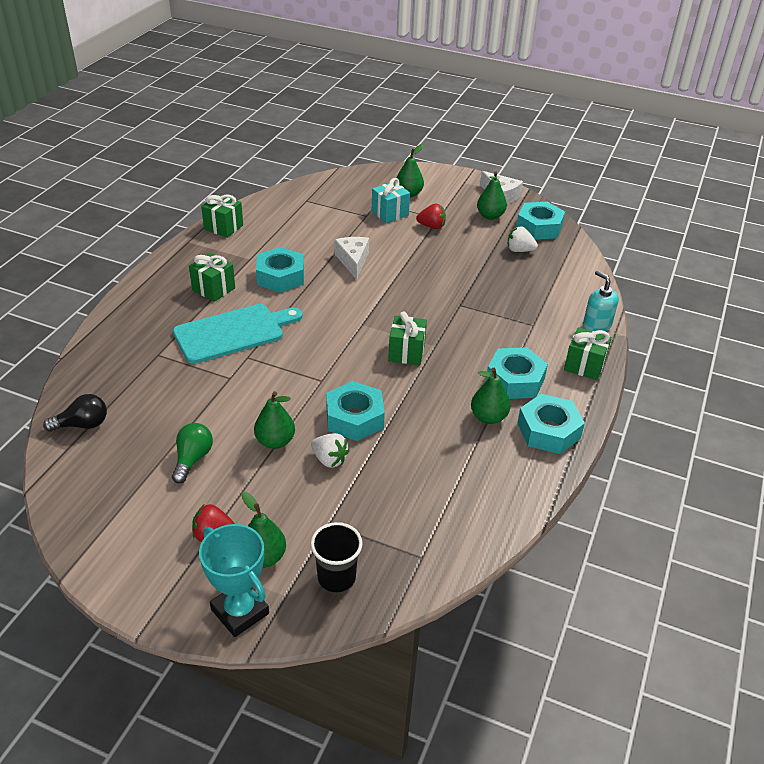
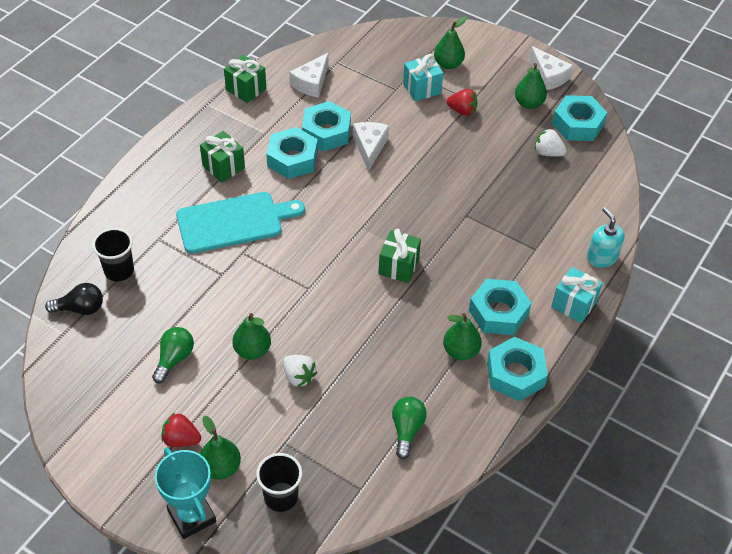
camera: 10 degrees right, 10 degrees up
turquoise nut [326,381,385,441] -> turquoise nut moved to [302,101,351,151]
green gift [564,327,612,380] -> turquoise gift [551,267,603,323]
none -> black cup [92,228,134,281]
none -> white cheese [289,52,329,98]
none -> green light bulb [392,397,427,459]

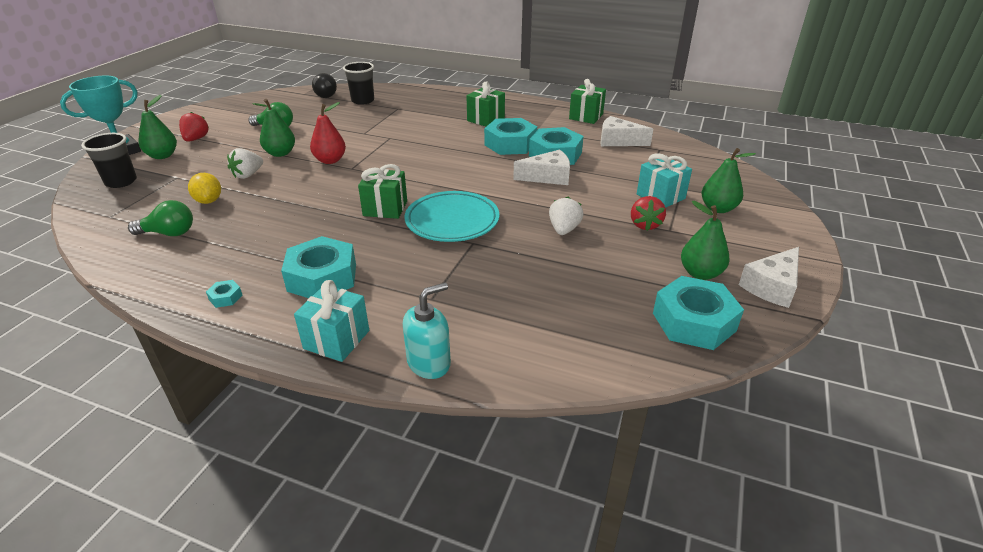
camera: 80 degrees right, 15 degrees down
turquoise cutting board [176,192,305,254] -> none
green pear [443,313,482,360] -> none
turquoise nut [487,337,548,401] -> turquoise nut [206,280,243,308], size x0.41
white strawberry [535,128,567,156] -> white strawberry moved to [549,197,584,235]
none -> yellow lemon [188,173,221,204]
none -> red pear [310,102,346,164]
none -> turquoise plate [405,191,499,242]

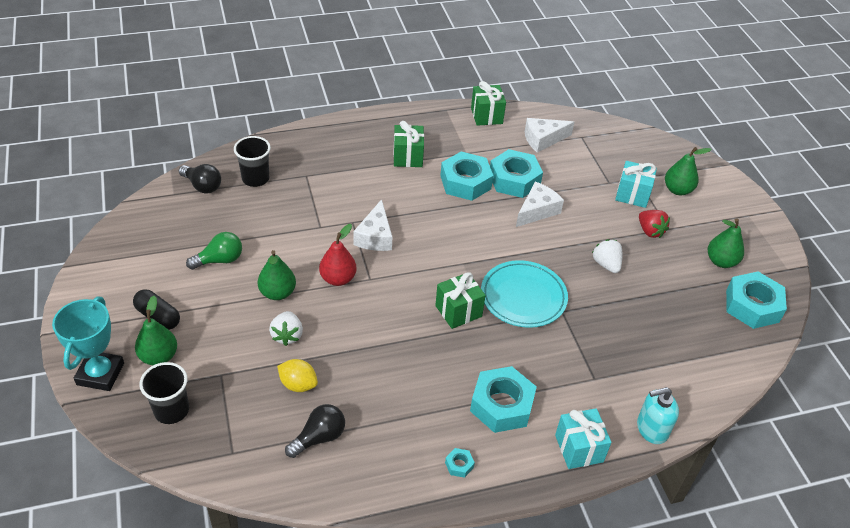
camera: 40 degrees left, 10 degrees up
green light bulb [128,200,193,236] -> black light bulb [285,404,345,458]
red strawberry [179,112,209,142] -> black capsule [133,289,180,330]
turquoise soap dispenser [403,282,451,379] -> turquoise soap dispenser turned 120 degrees counterclockwise [637,387,679,444]
white cheese [739,247,799,308] -> white cheese moved to [353,199,392,251]

